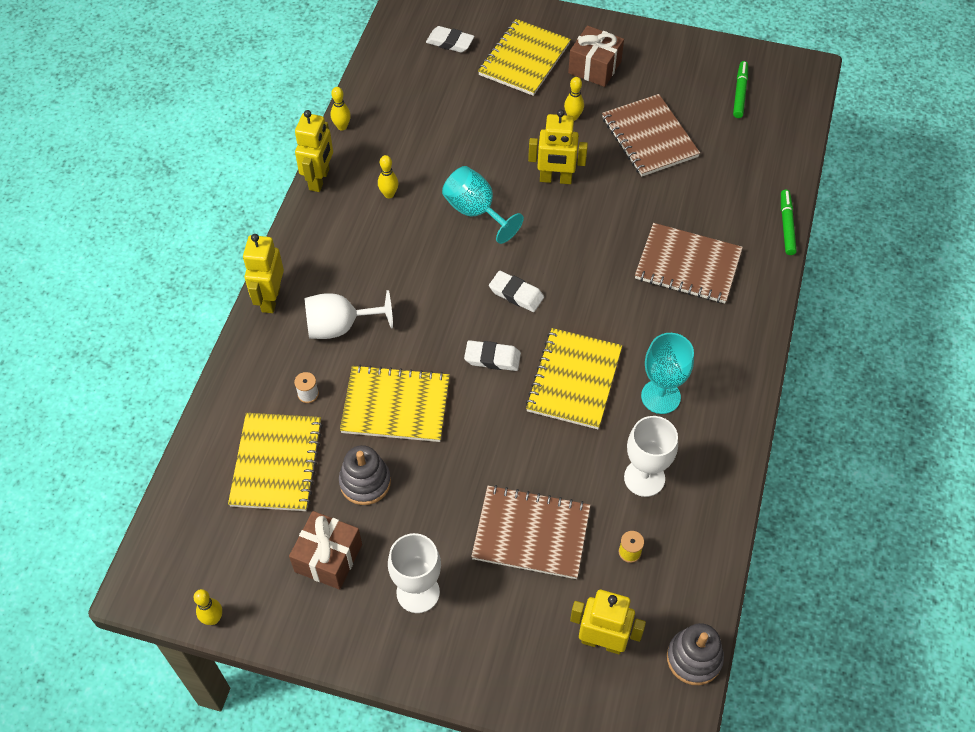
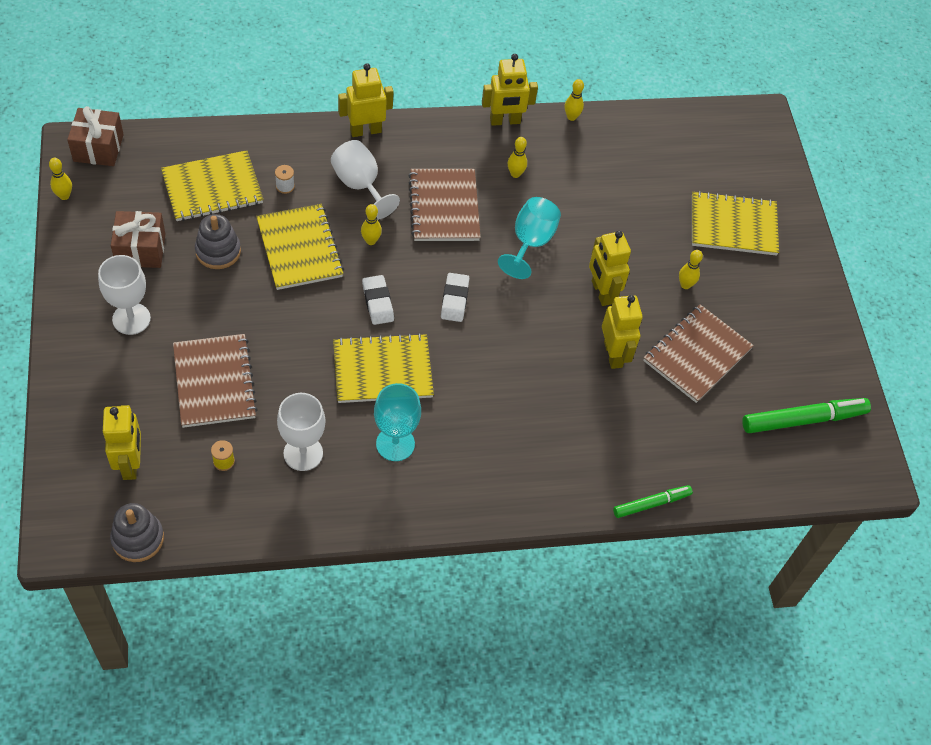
camera: 60 degrees right, 0 degrees up
white eraser [426,26,474,53] -> none
brown gift [568,25,624,87] -> brown gift moved to [67,106,124,166]
brown notebook [635,223,743,304] -> brown notebook moved to [408,169,481,241]
green marker [733,61,748,118] -> green marker [742,398,871,433], size x1.65
none -> yellow bowling pin [361,204,382,245]
none -> yellow robot [602,295,643,369]

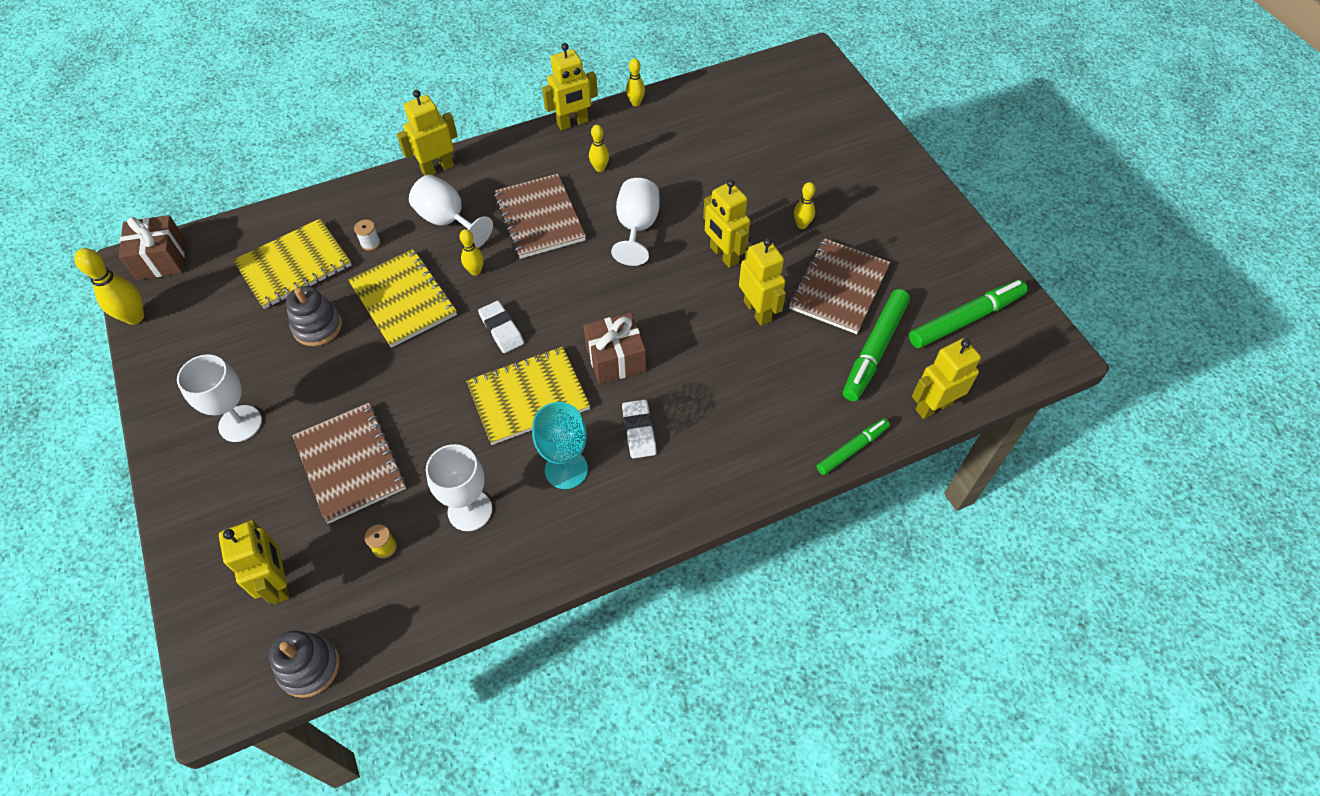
camera: 10 degrees left, 0 degrees up
yellow bowling pin [49,158,72,200] -> yellow bowling pin [74,248,144,325], size x1.63
brown gift [111,211,165,268] -> brown gift moved to [583,313,646,384]
white eraser [441,273,469,322] -> white eraser moved to [622,399,657,459]
turquoise goblet [498,197,561,279] -> white goblet [611,178,660,266]
yellow notebook [692,191,779,256] -> none
none -> green marker [843,289,910,401]
none -> yellow robot [912,338,981,419]

